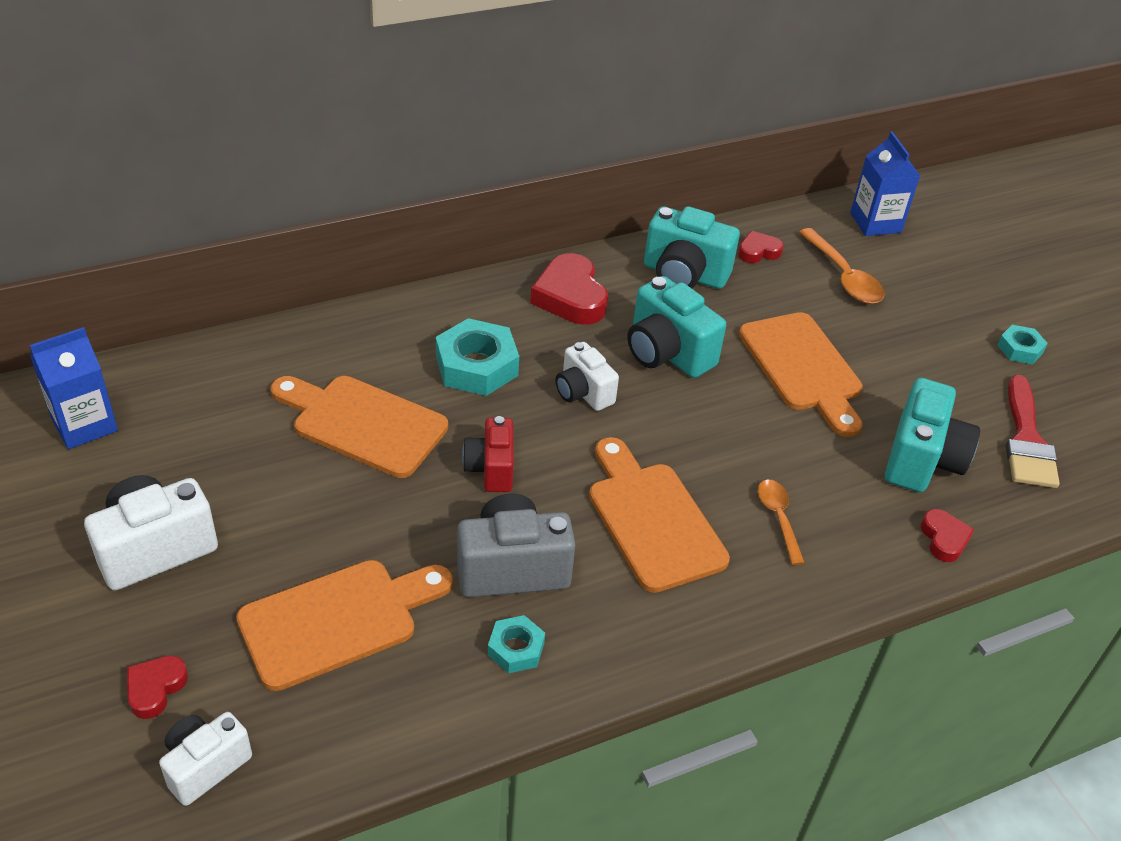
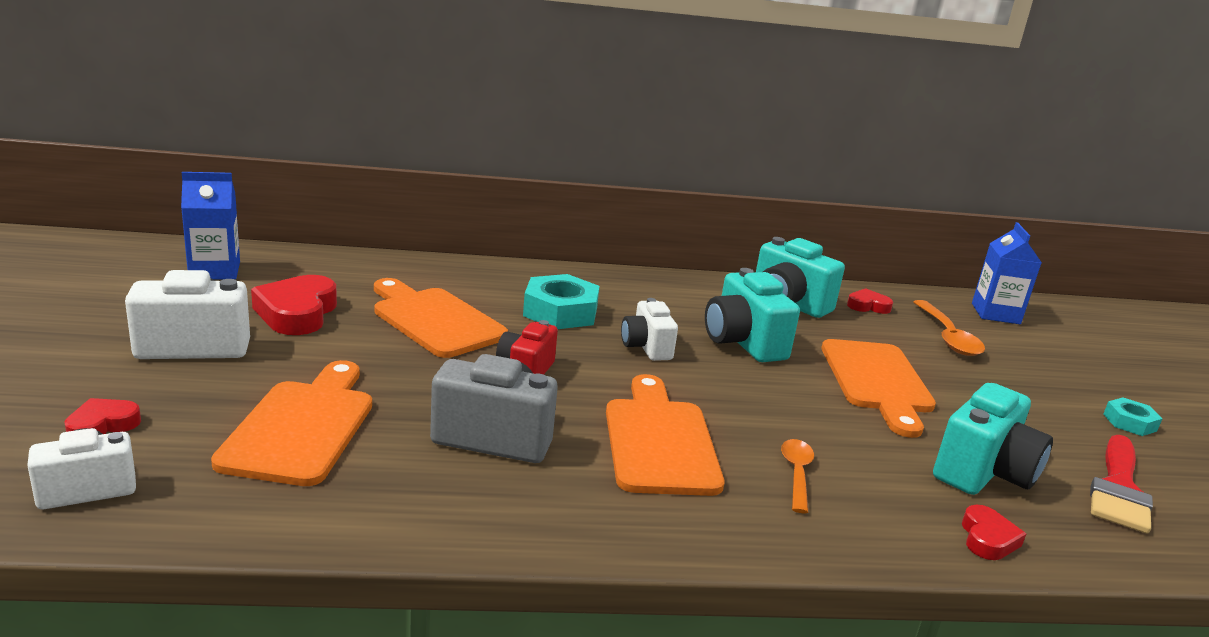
camera: 20 degrees right, 20 degrees down
orange cutting board [236,560,453,691] -> orange cutting board turned 75 degrees counterclockwise [211,360,372,486]
turquoise nut [488,615,545,673] -> none
red heart [530,253,608,325] -> red heart moved to [251,275,337,335]

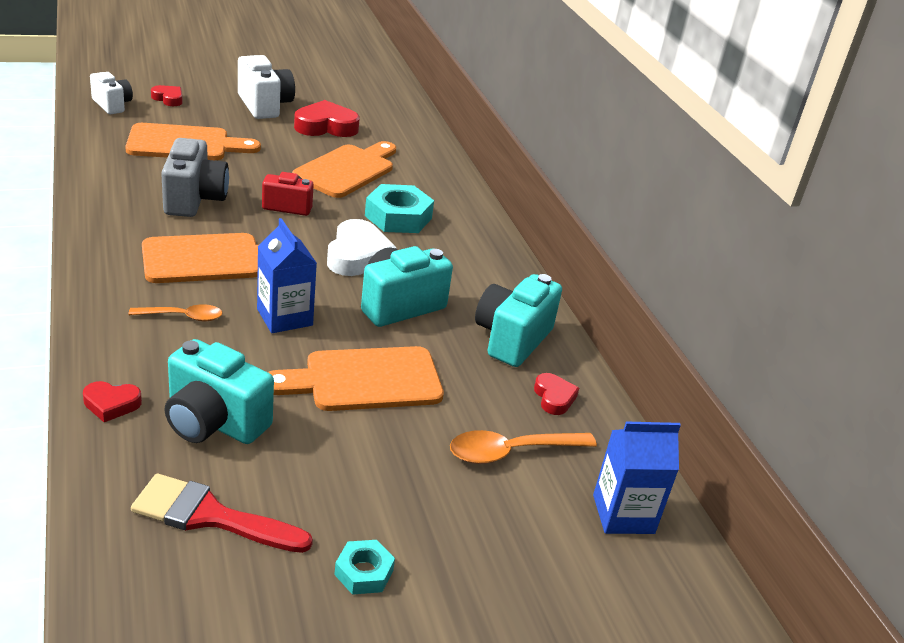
camera: 75 degrees right, 10 degrees up
blue carton [181,172,240,279] -> blue carton moved to [257,218,317,333]
white camera [621,298,678,361] -> white heart [327,219,397,276]

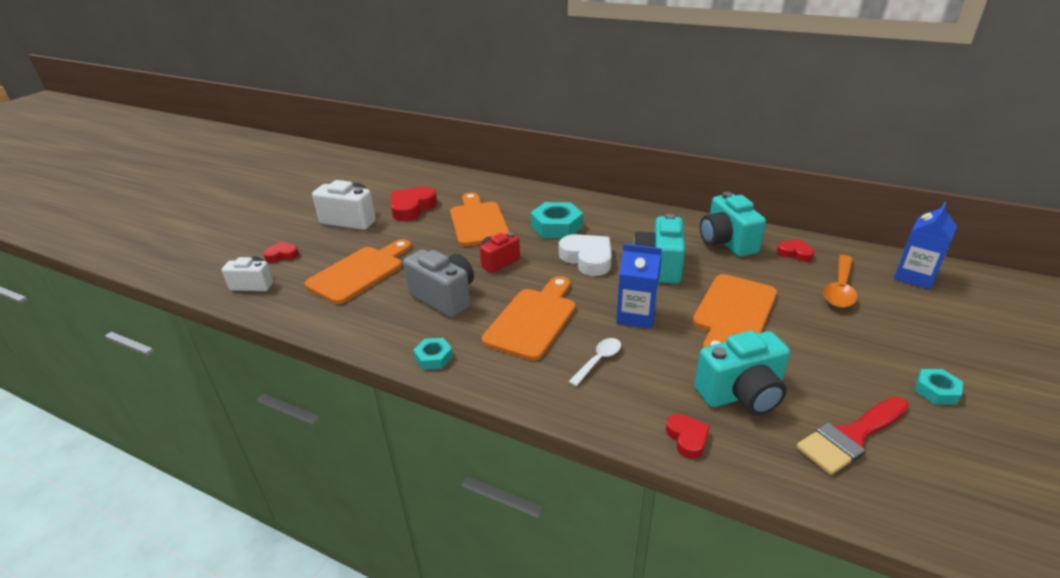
camera: 40 degrees left, 0 degrees up
red heart [83,381,142,422] -> red heart turned 60 degrees counterclockwise [666,414,710,459]
orange spoon [129,304,223,321] -> white spoon [568,338,621,386]
none -> turquoise nut [413,338,453,370]

